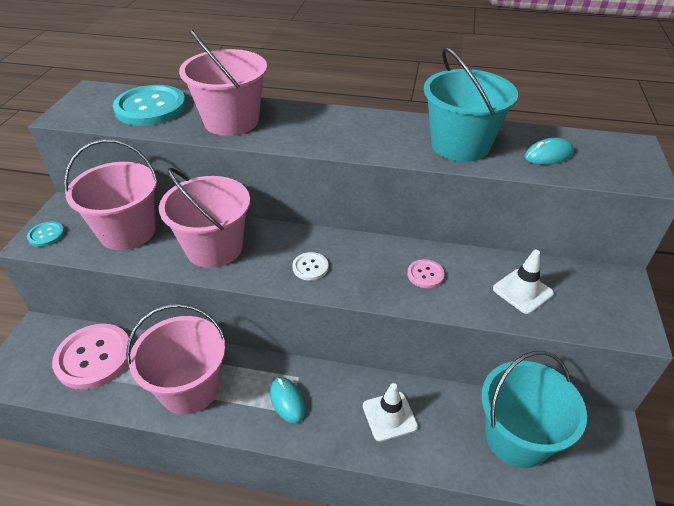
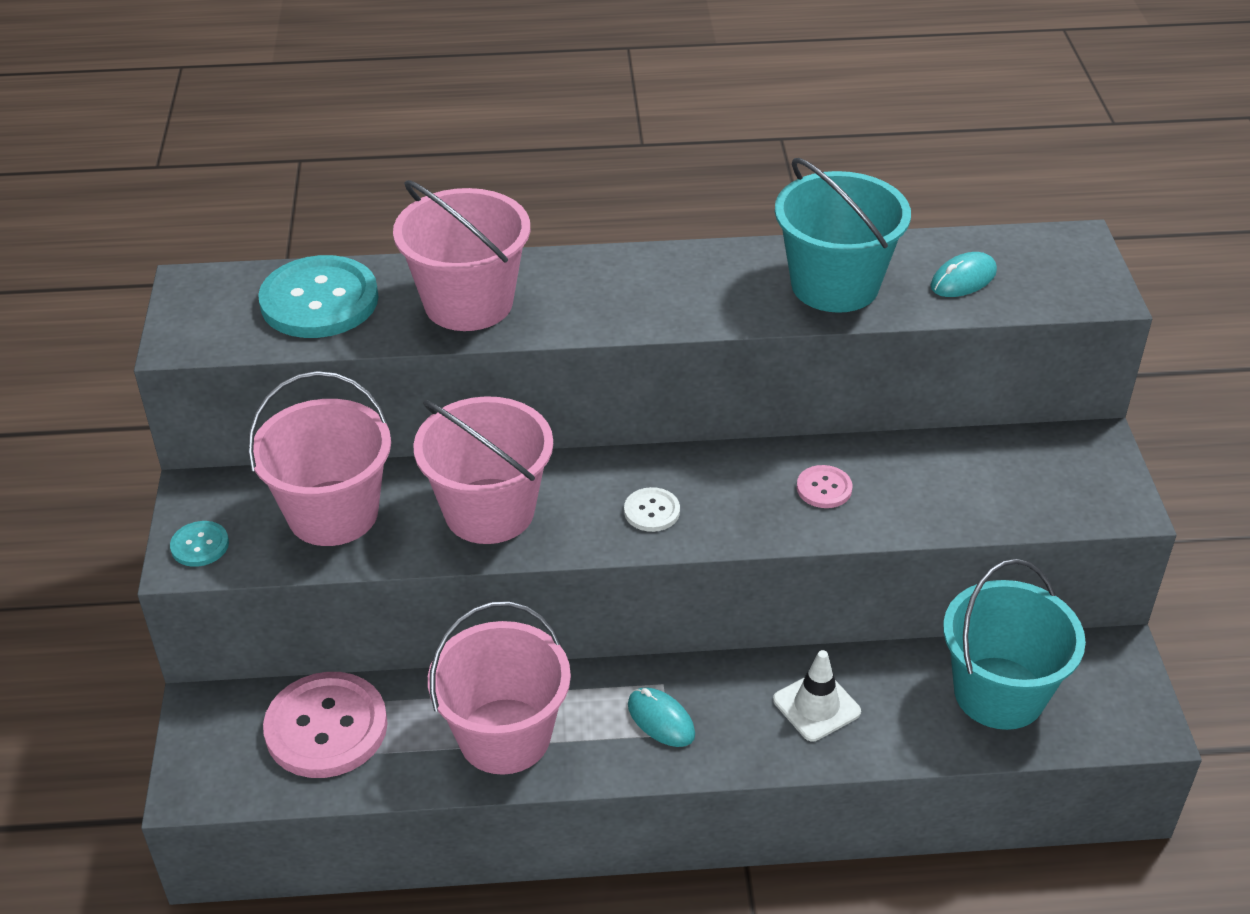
camera: 15 degrees left, 0 degrees up
white traffic cone [493,250,554,314] -> none

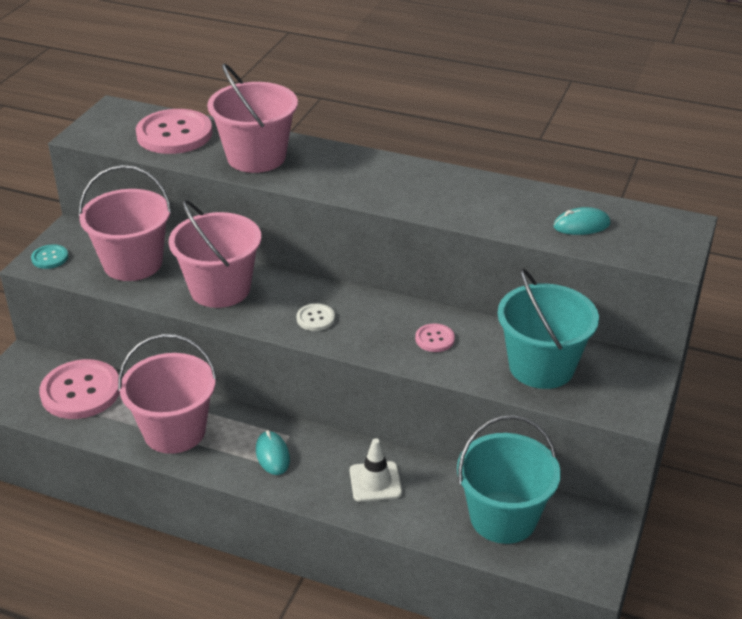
camera: 25 degrees right, 5 degrees down
turquoise button [258,255,379,338] -> pink button [136,109,213,154]
turquoise bucket [775,158,911,313] -> turquoise bucket moved to [498,268,599,389]

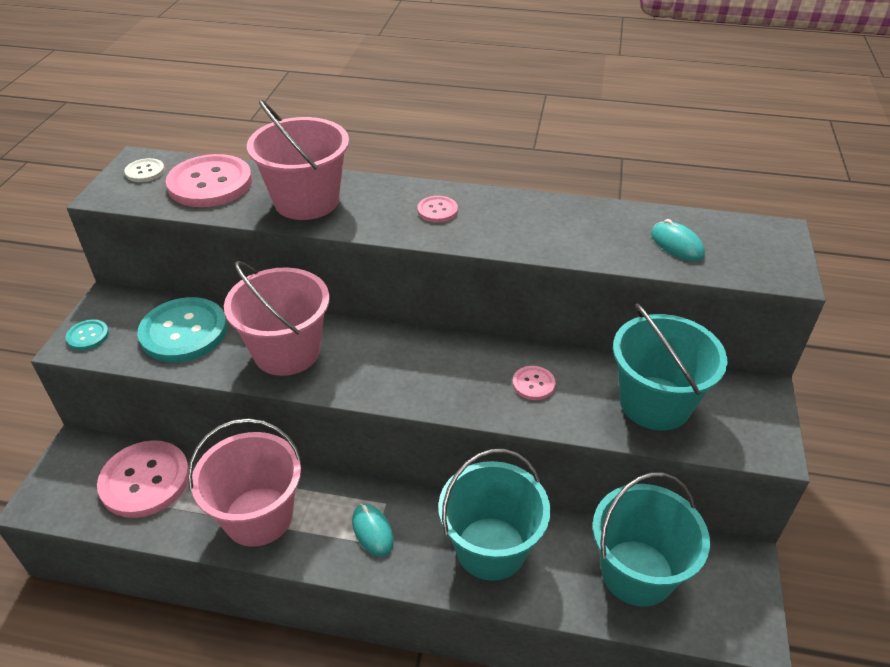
camera: 10 degrees left, 5 degrees up
pink bucket [78,165,172,281] -> turquoise button [137,297,227,362]
white button [296,304,335,331] -> white button moved to [124,158,165,182]
white traffic cone [350,438,402,502] -> turquoise bucket [438,449,550,581]
turquoise mouse [553,207,611,235] -> turquoise mouse turned 75 degrees clockwise [651,219,705,261]
none -> pink button [417,196,458,223]

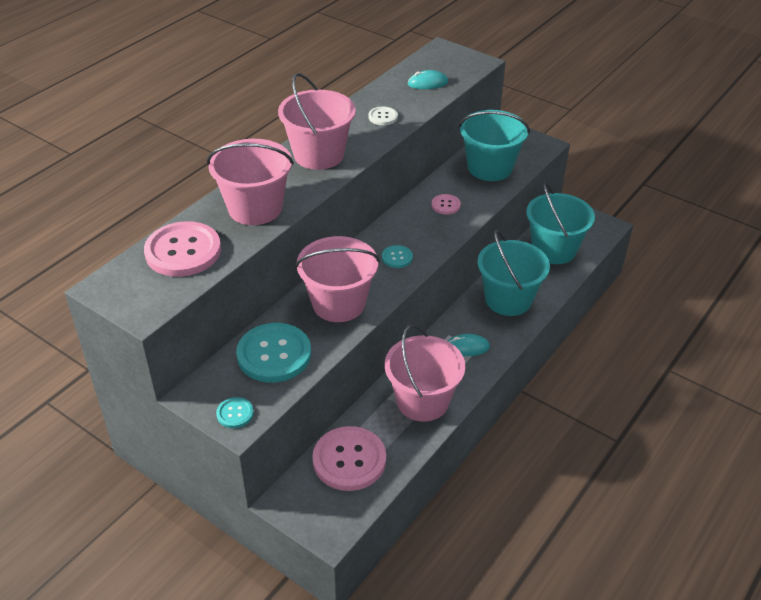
camera: 65 degrees left, 0 degrees up
white button [124,158,165,182] -> white button moved to [368,106,398,125]
pink button [417,196,458,223] -> pink bucket [278,73,356,170]
none -> turquoise button [382,245,413,268]

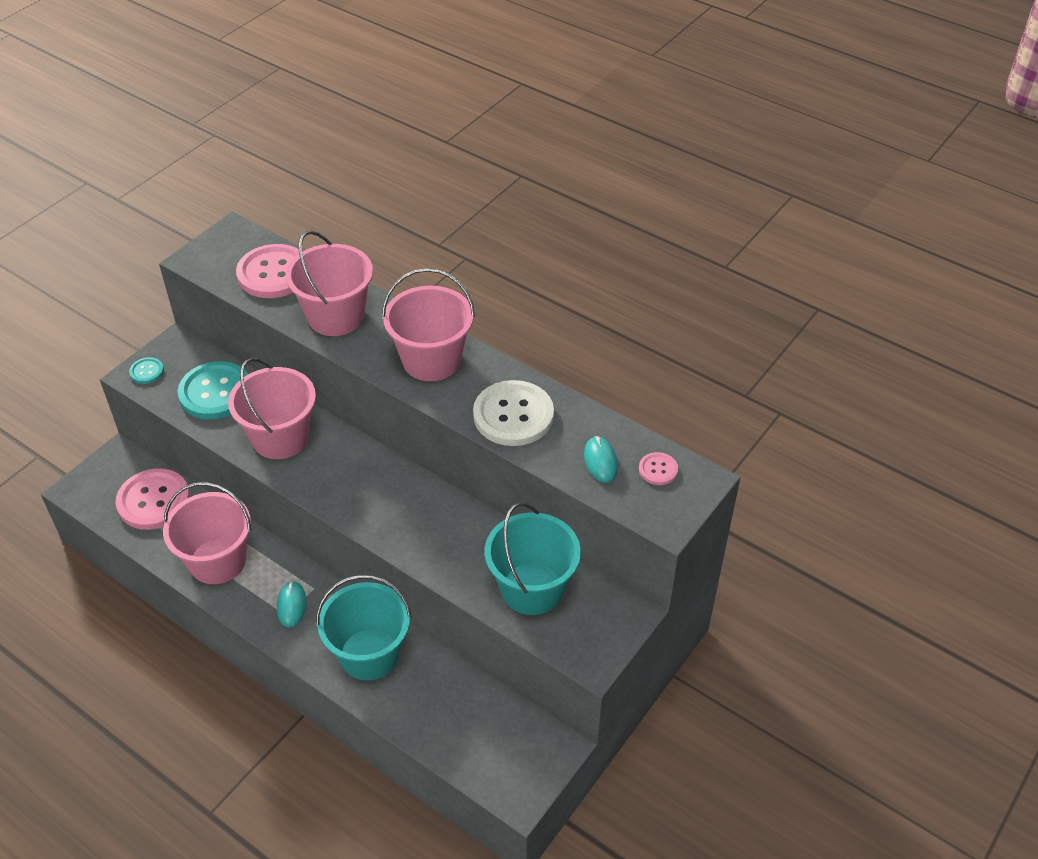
camera: 90 degrees right, 5 degrees up
white button [368,106,398,125] -> white button [473,380,554,446], size x2.14
turquoise button [382,245,413,268] -> none
pink button [431,194,461,214] -> pink button moved to [639,452,678,485]
turquoise bucket [526,182,595,264] -> none

